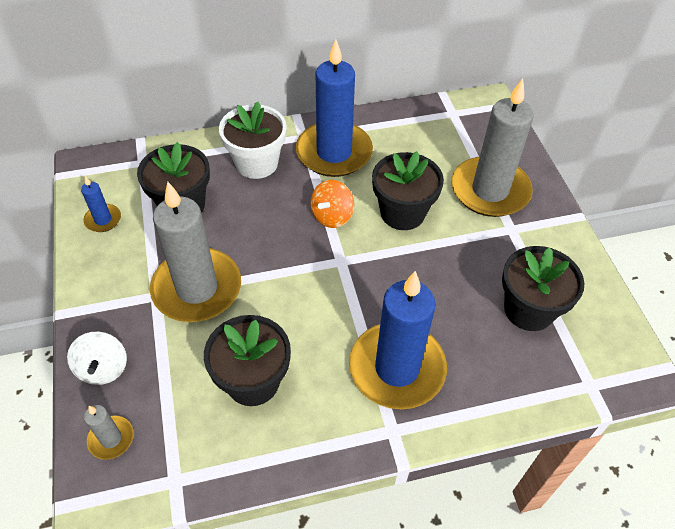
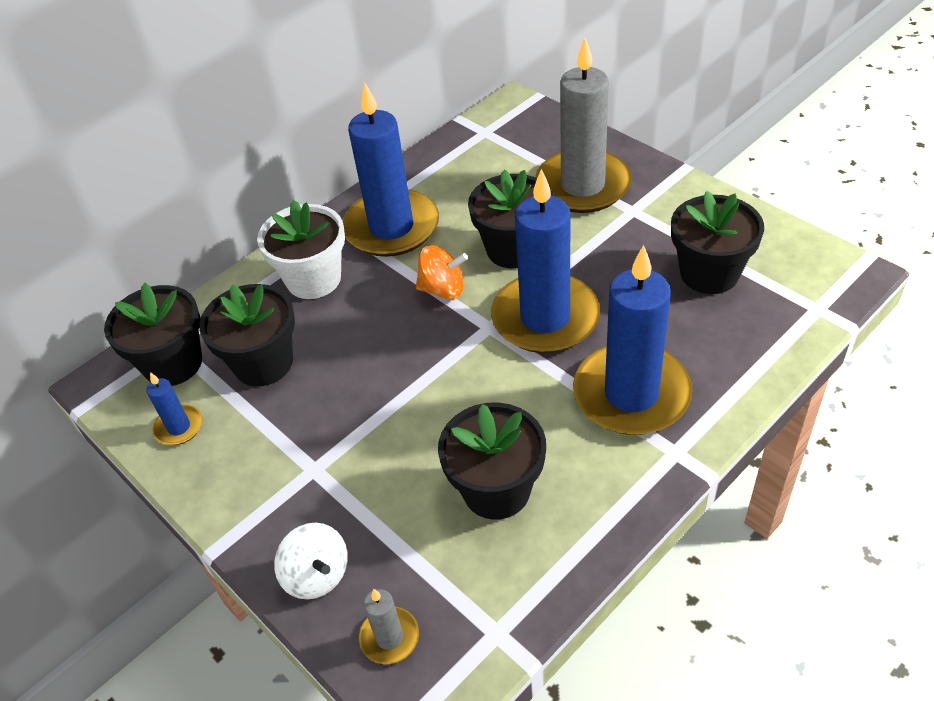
camera: 25 degrees left, 5 degrees down
grey candle [150,182,241,322] -> none
orange spinning top [311,180,354,228] -> orange spinning top turned 90 degrees counterclockwise [416,245,468,299]
none -> black flower pot [104,283,202,386]
none -> blue candle [491,169,600,353]

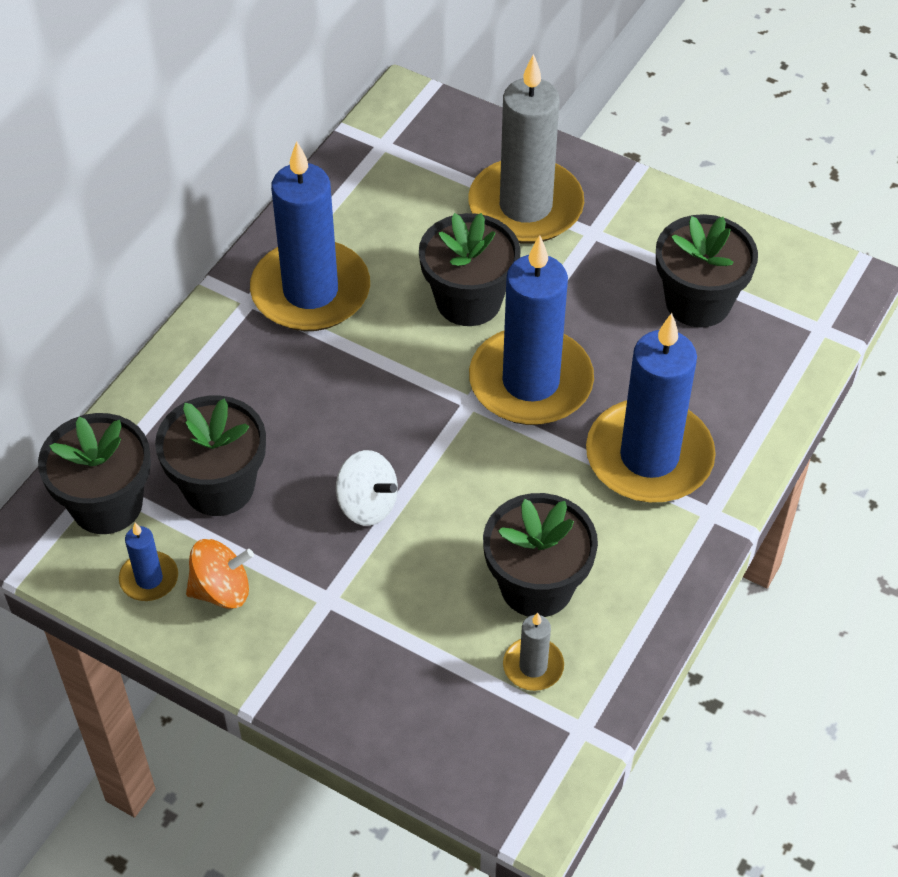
camera: 20 degrees left, 5 degrees up
white flower pot [257,200,345,299] -> none
white spinning top [274,523,348,599] -> white spinning top moved to [336,450,398,526]
grey candle [359,589,419,664] -> grey candle moved to [503,612,564,691]
orange spinning top [416,245,468,299] -> orange spinning top moved to [186,539,254,609]

